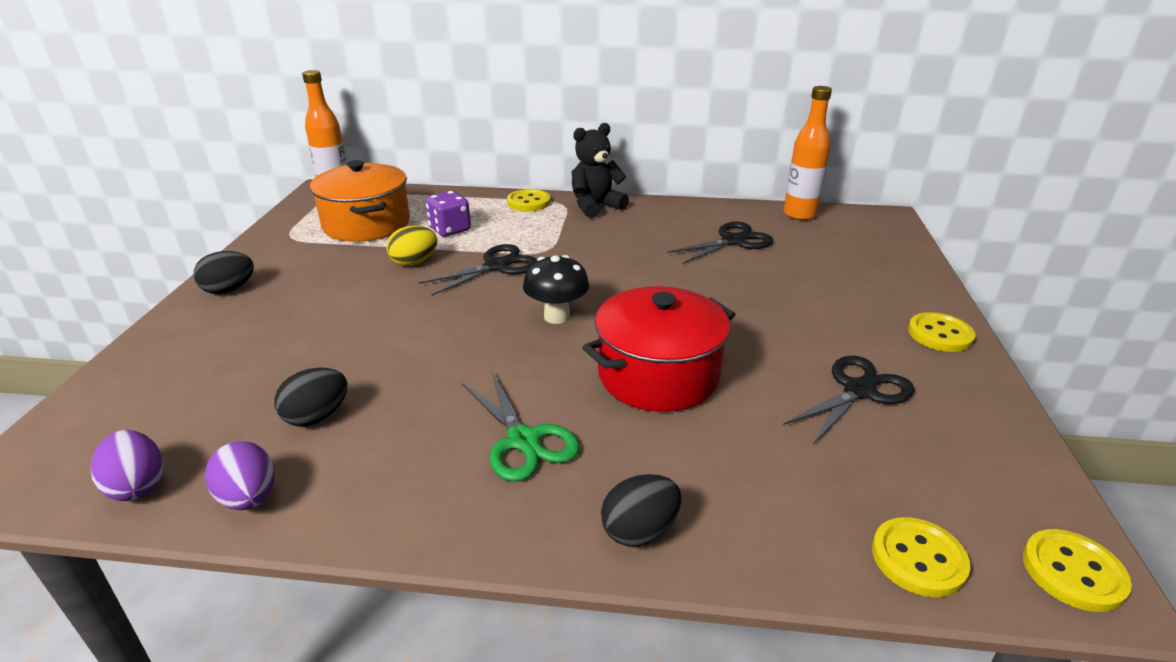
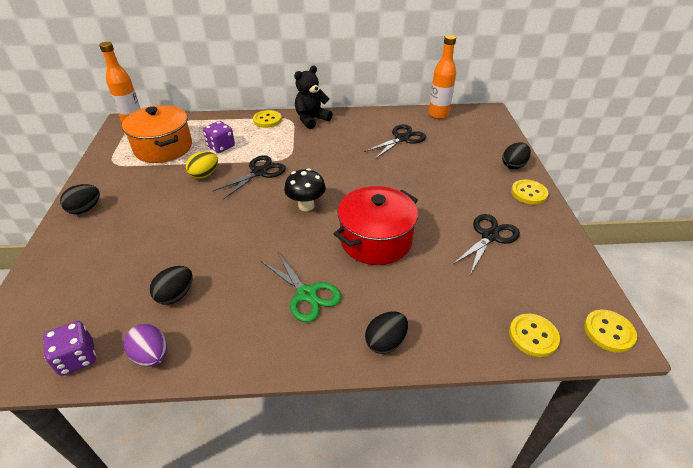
camera: 10 degrees left, 10 degrees up
purple egg [91,430,164,501] -> purple dice [43,321,96,376]
none -> black egg [502,142,531,169]

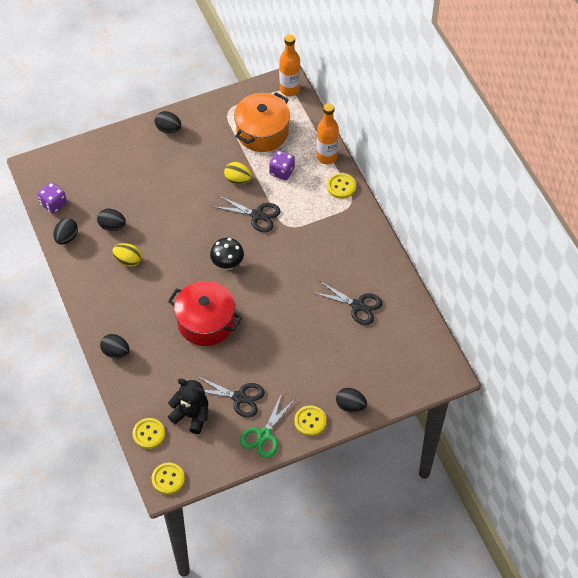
camera: 70 degrees right, 15 degrees up
purple egg [123,324,167,367] -> black egg [53,218,78,244]
green scissors [261,251,341,322] -> green scissors moved to [240,393,295,458]
black teddy bear [294,66,333,129] -> black teddy bear moved to [168,378,208,434]
orange bottle [429,35,456,119] -> orange bottle moved to [317,103,339,164]
none -> yellow egg [112,243,141,267]

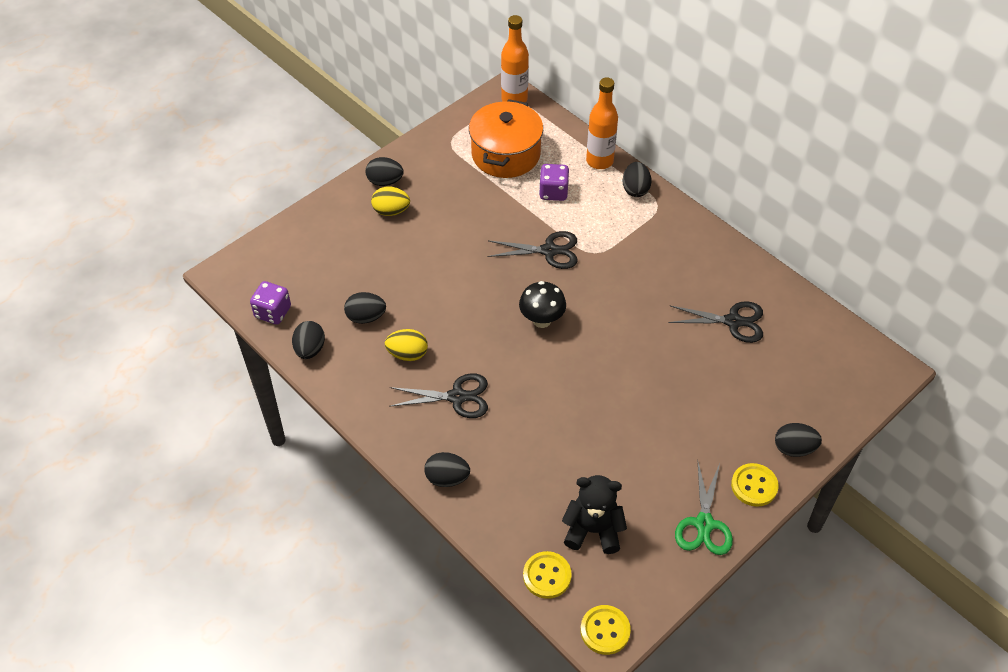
camera: 20 degrees left, 5 degrees down
red pot [168,281,242,346] -> none
black scissors [197,376,265,417] -> black scissors moved to [389,373,488,418]
yellow egg [224,162,252,184] -> yellow egg moved to [371,187,410,216]
yellow button [327,173,356,199] -> black egg [623,162,652,197]

